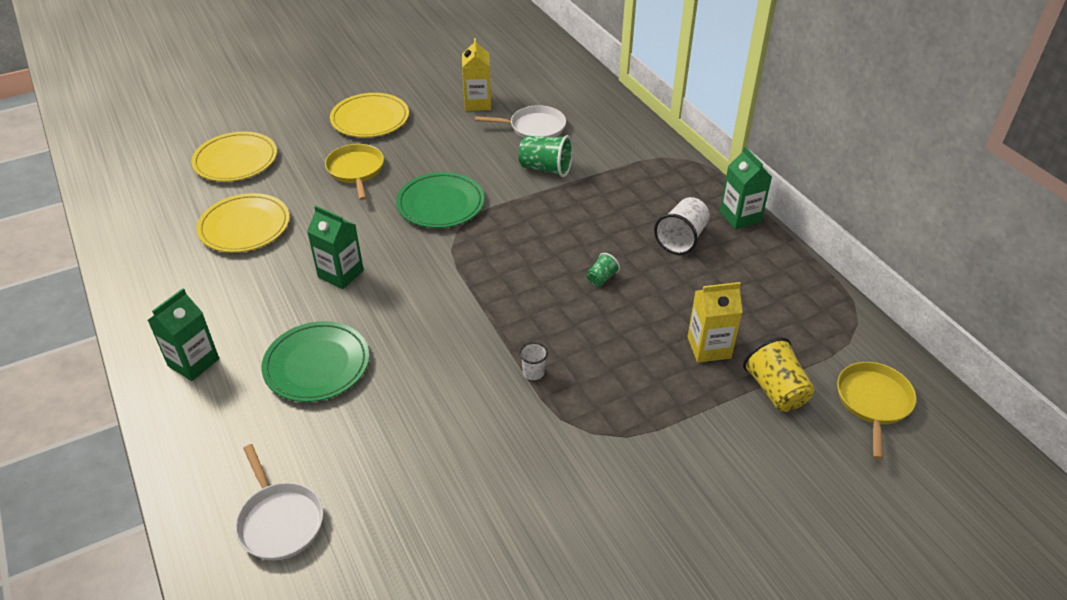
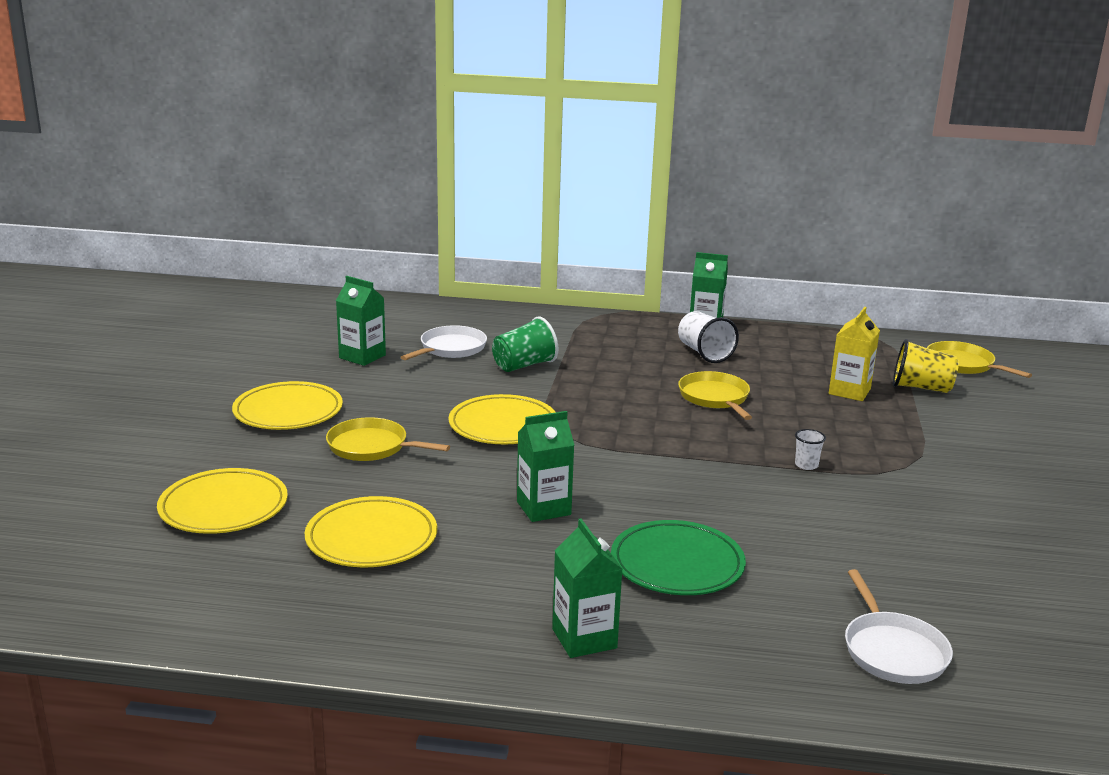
camera: 55 degrees left, 20 degrees down
white pan [235,444,323,560] -> white pan turned 75 degrees clockwise [845,569,953,684]
green plate [396,172,485,228] -> yellow plate [449,394,555,444]
yellow carton [462,38,491,111] -> green carton [336,276,386,366]
green cup [587,253,620,287] -> yellow pan [678,371,752,420]

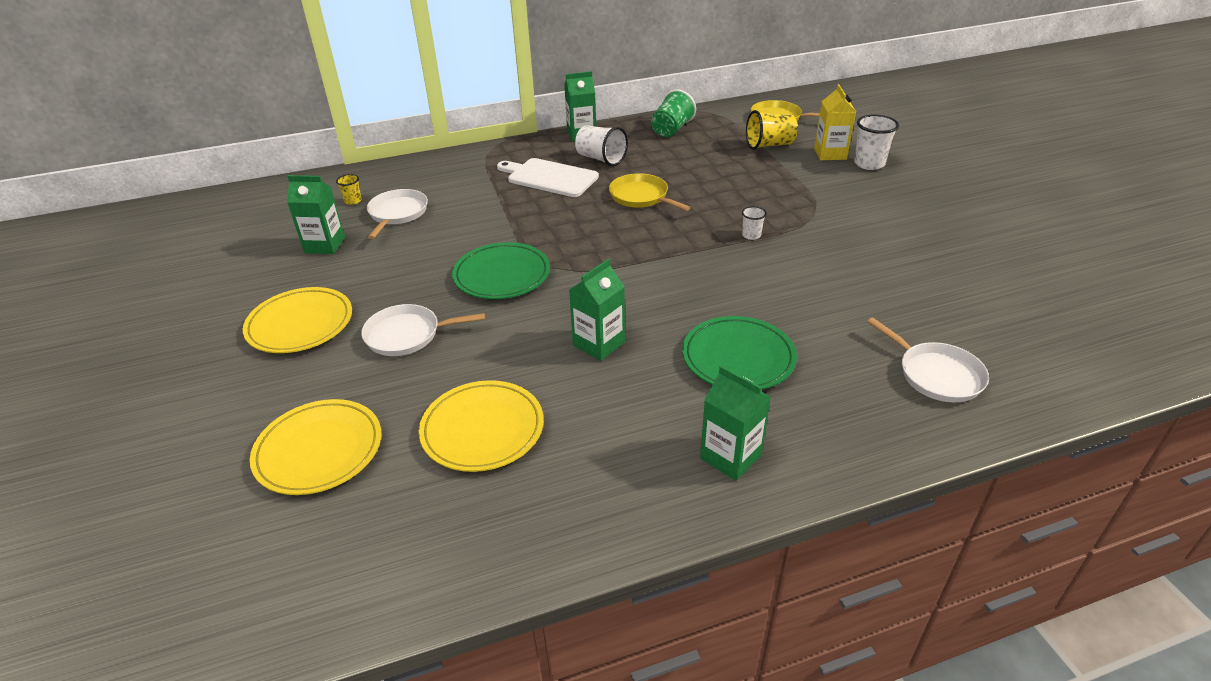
camera: 25 degrees left, 15 degrees up
yellow pan [326,417,450,461] -> white pan [361,304,485,356]
yellow plate [449,394,555,444] -> green plate [452,242,550,299]
green cup [492,316,559,372] -> green cup moved to [651,89,696,137]
yellow carton [829,307,880,401] -> yellow carton moved to [814,84,856,160]
none -> yellow cup [336,174,362,205]
none -> white cutting board [497,158,599,197]
none -> white cup [854,115,899,170]

